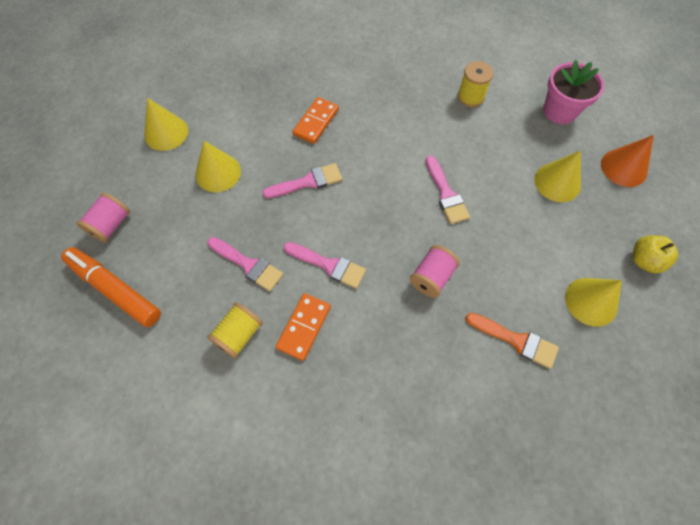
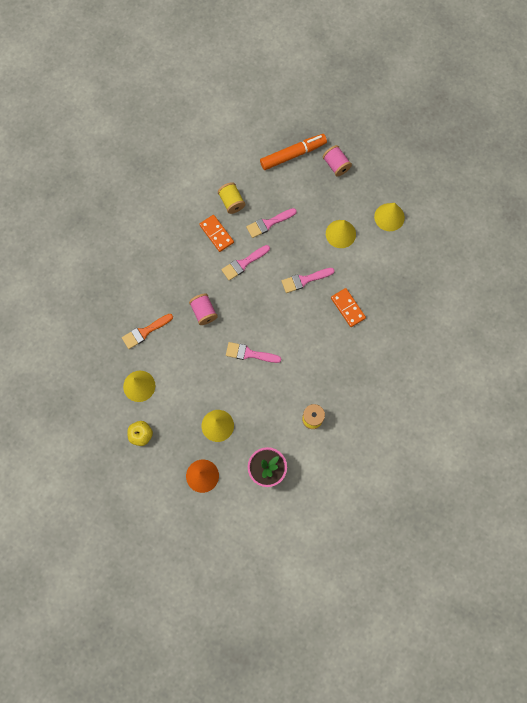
camera: 120 degrees right, 10 degrees up
pink brush [262,163,342,198] -> pink brush turned 60 degrees clockwise [281,268,335,293]

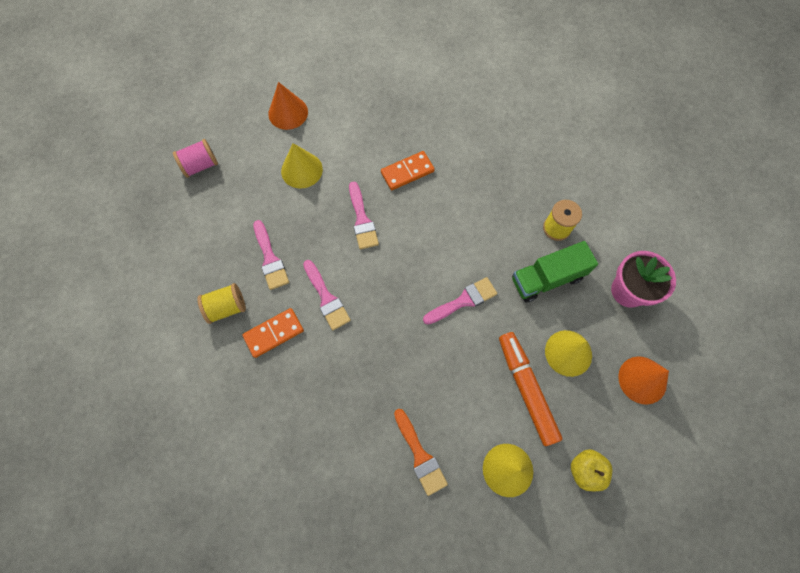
camera: 85 degrees left, 5 degrees down
pink spool [189,293,218,325] -> none
pink brush [226,342,281,363] -> pink brush turned 135 degrees counterclockwise [423,277,497,325]
orange marker [260,134,327,170] -> orange marker moved to [499,332,563,446]
yellow cone [374,203,405,231] -> orange cone [268,82,308,130]
none -> green truck [512,241,598,303]

